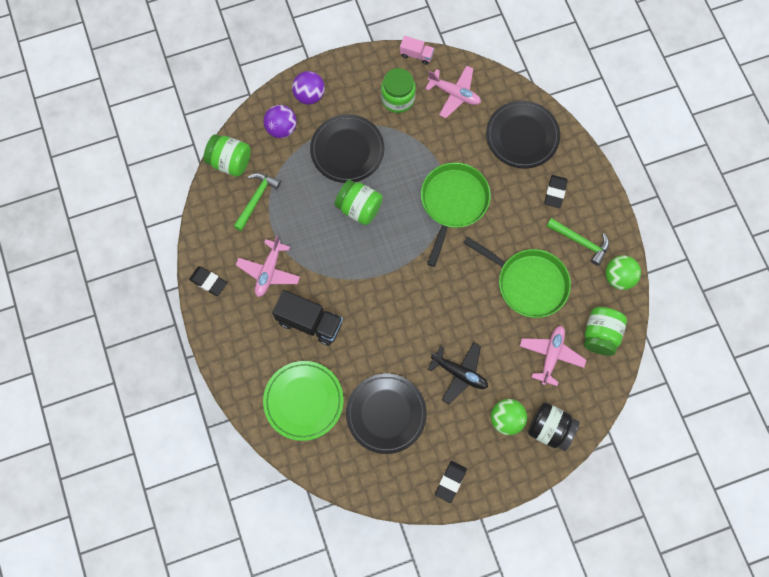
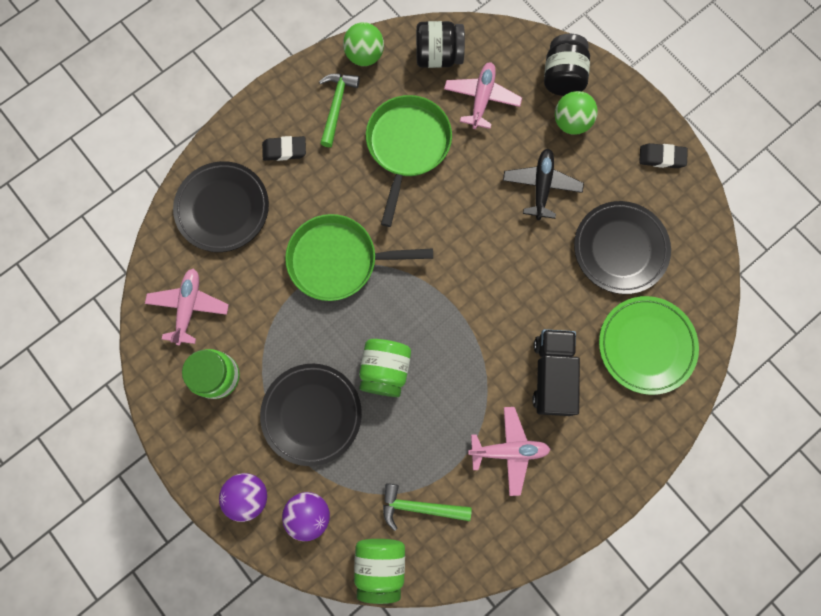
camera: 110 degrees left, 5 degrees up
black eraser [189,266,227,296] -> none
pink truck [400,36,434,65] -> none
pink plane [520,326,586,386] -> pink plane turned 105 degrees clockwise [444,62,522,129]
green jar [584,307,627,356] -> black jar [416,21,465,68]

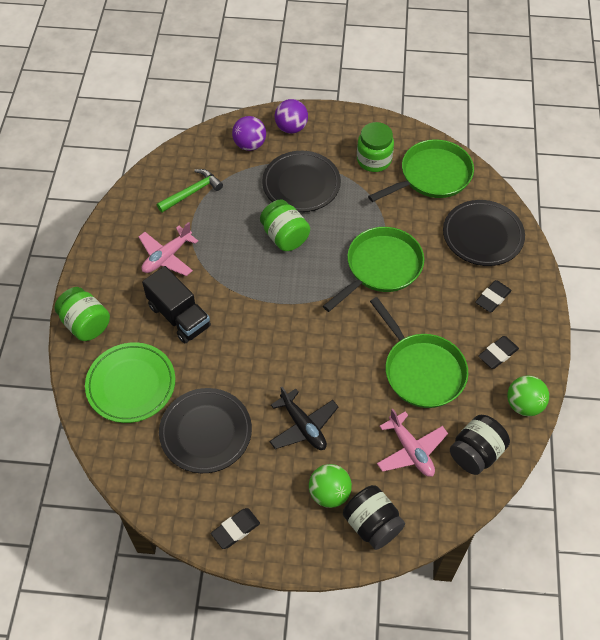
camera: 135 degrees right, 20 degrees down
pink plane [145,268,229,346] -> green pan [368,139,474,202]
green hammer [319,74,360,147] -> black eraser [478,336,519,369]
green jar [354,539,405,604] -> green jar moved to [55,287,110,341]

